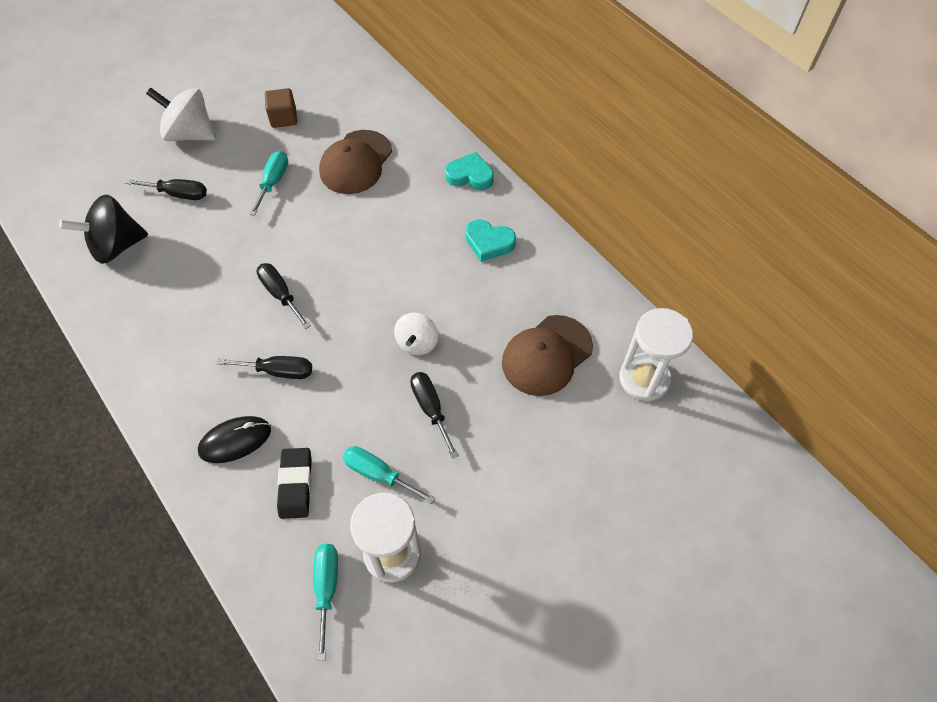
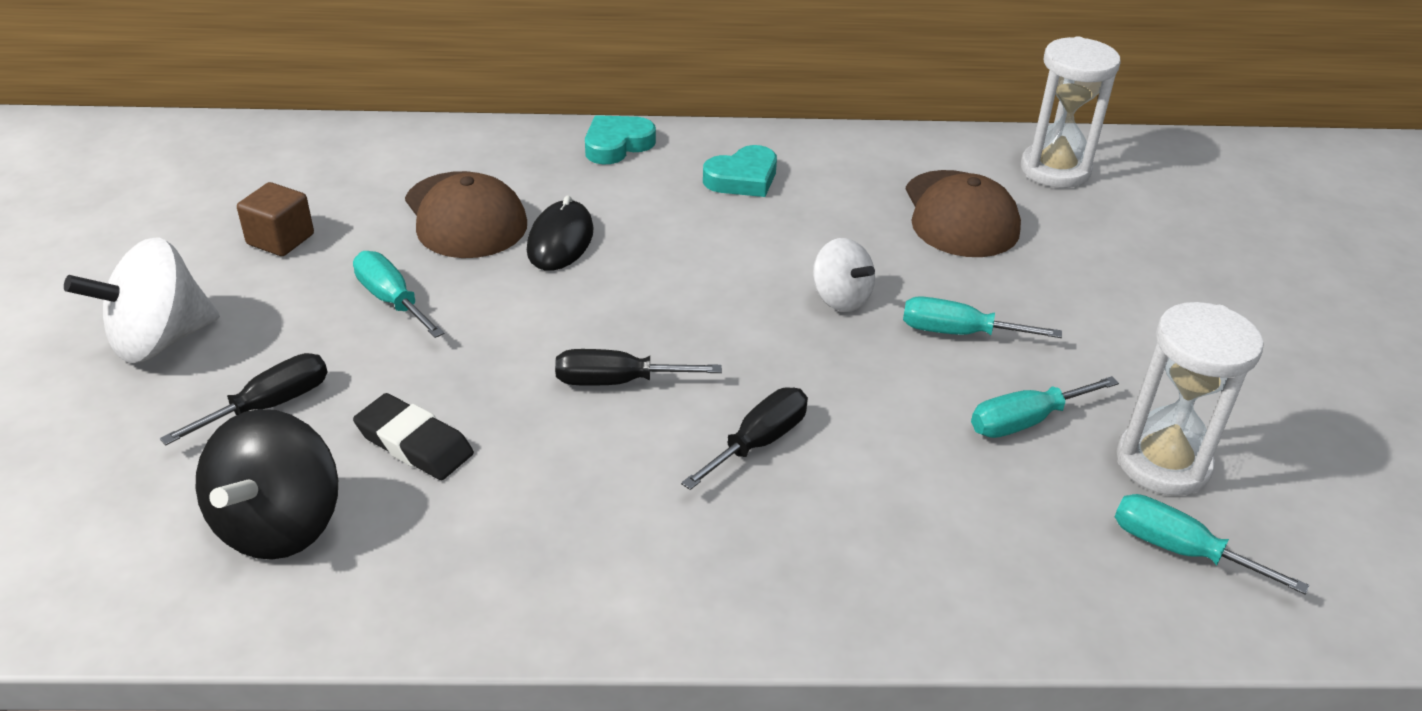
camera: 55 degrees left, 20 degrees down
black mouse [198,416,271,463] -> black mouse moved to [527,196,594,271]
black eraser [277,448,312,519] -> black eraser moved to [353,393,474,480]
black screwdriver [410,372,459,459] -> turquoise screwdriver [903,296,1062,338]

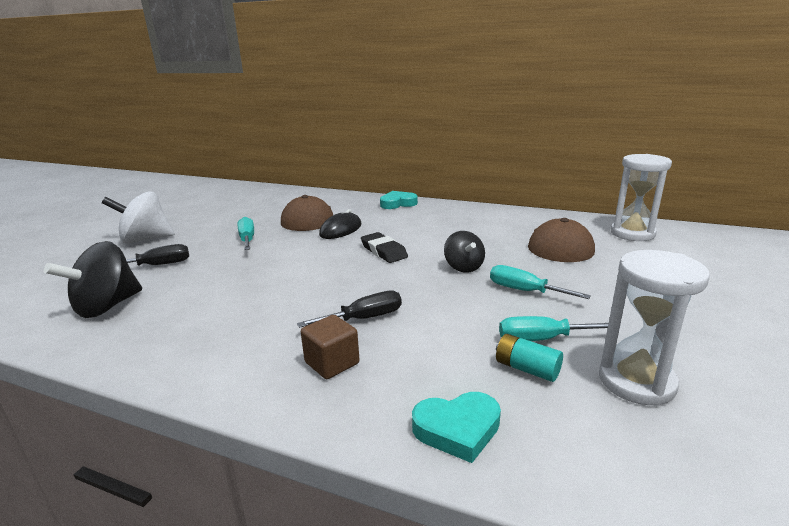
camera: 25 degrees right, 15 degrees down
brown cube [237,182,314,256] -> brown cube moved to [301,315,359,379]
black eraser [353,393,474,480] -> black eraser moved to [361,232,408,263]
black screwdriver [555,349,722,386] -> none
turquoise heart [703,145,777,197] -> turquoise heart moved to [412,392,501,463]
white spinning top [813,238,875,312] -> black spinning top [444,231,485,273]
turquoise screwdriver [1115,494,1309,595] -> none
none -> turquoise battery [496,334,563,382]

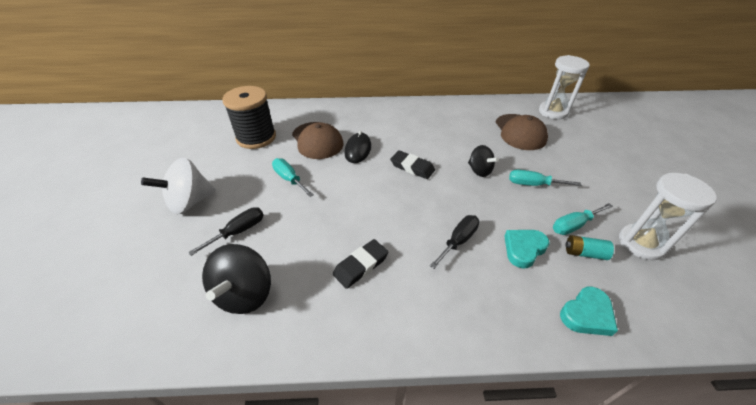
camera: 25 degrees left, 20 degrees up
brown cube [301,315,359,379] -> none
turquoise heart [380,191,418,209] -> turquoise heart moved to [504,230,550,269]
none -> black spool [223,86,276,149]
none -> black eraser [333,239,388,289]

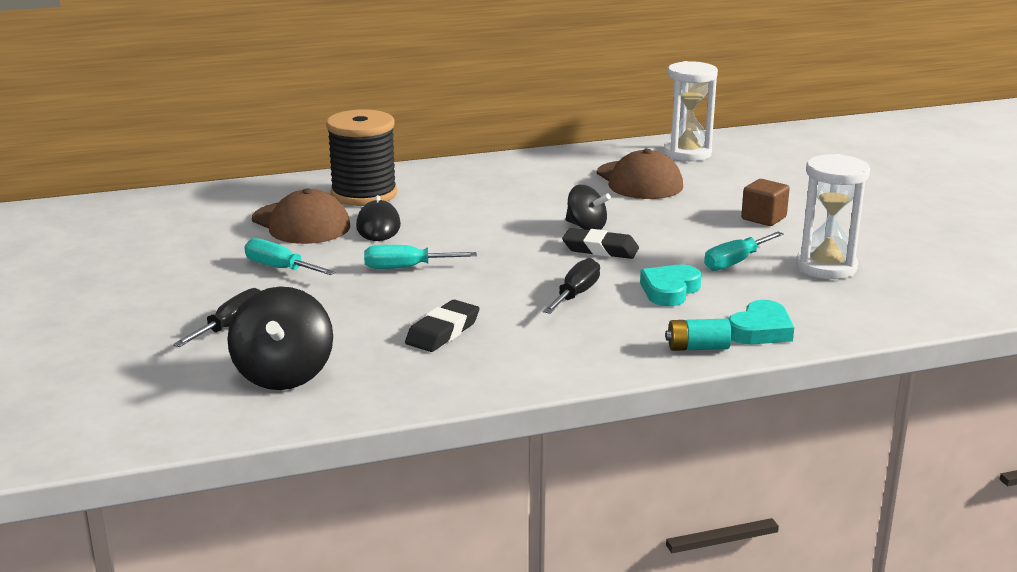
camera: 15 degrees left, 20 degrees down
white spinning top [141,158,216,214] -> none
black spool [223,86,276,149] -> black spool moved to [326,109,397,206]
black eraser [390,150,435,179] -> black eraser moved to [562,228,639,259]
turquoise screwdriver [509,169,581,186] -> turquoise screwdriver moved to [364,245,477,269]
turquoise battery [565,235,614,260] -> turquoise battery moved to [665,319,732,351]
none -> brown cube [741,179,790,226]

